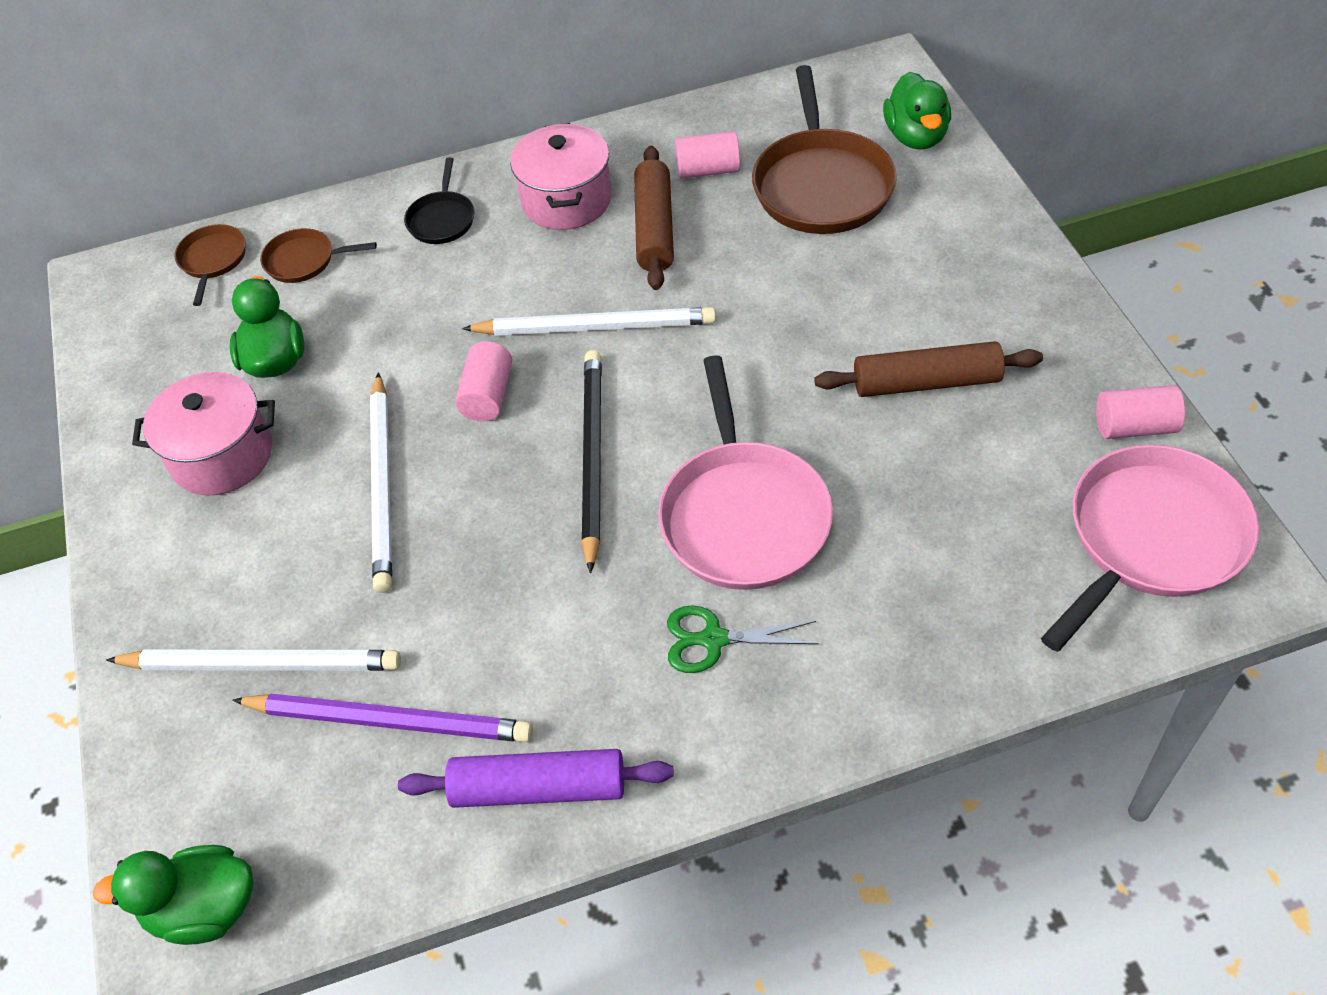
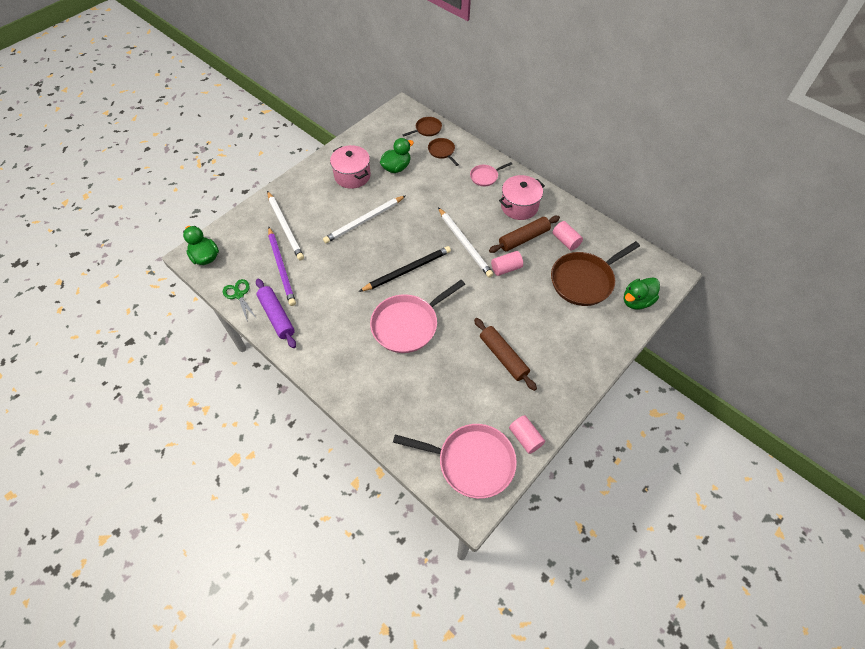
camera: 55 degrees right, 5 degrees up
black pan [404,157,475,244] -> pink pan [470,162,512,186]
pink cylinder [455,341,512,422] -> pink cylinder moved to [491,251,523,276]
green scissors [667,605,818,673] -> green scissors moved to [223,279,257,322]

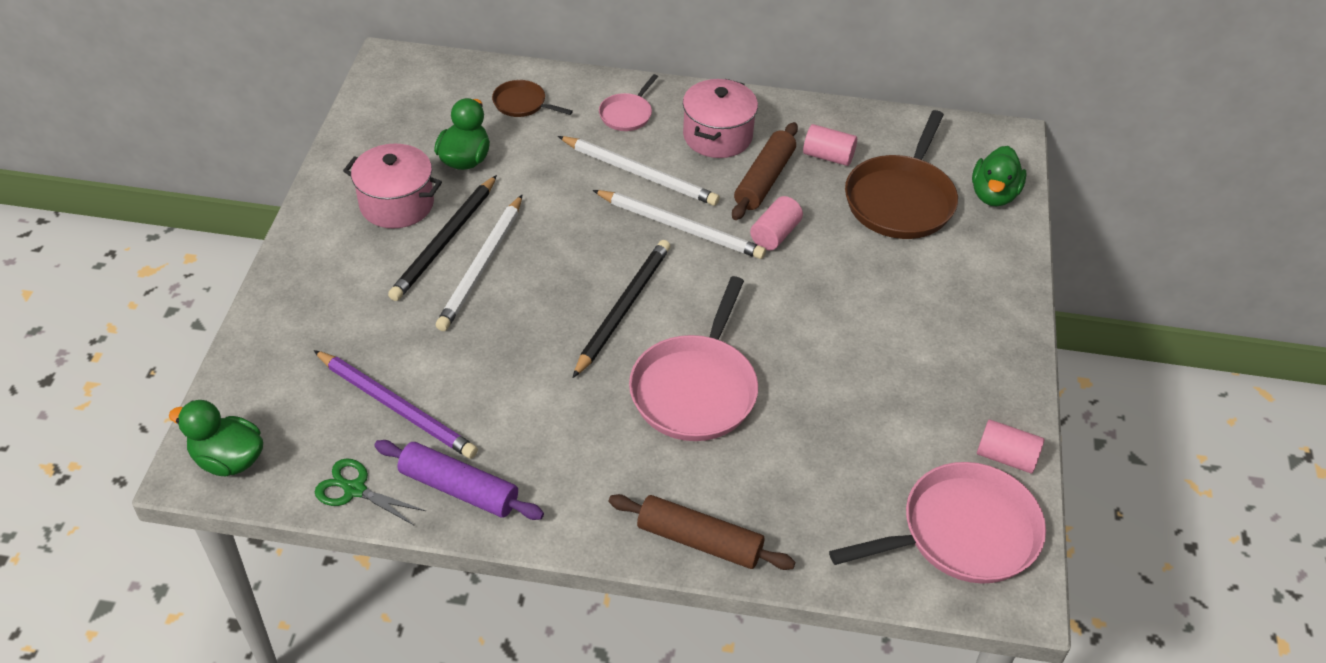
camera: 35 degrees left, 10 degrees down
white pencil [267,191,304,260] -> white pencil moved to [558,136,720,206]
brown pan [402,117,442,137] -> none
brown rolling pin [474,318,537,391] -> brown rolling pin moved to [609,494,795,570]
none -> black pencil [388,175,497,301]

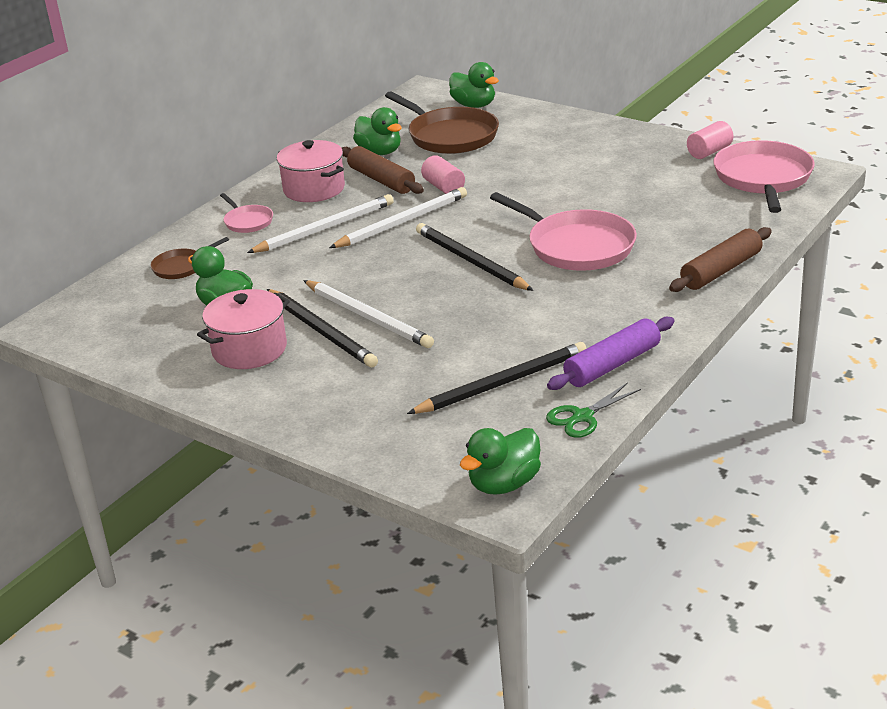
camera: 60 degrees left, 15 degrees down
purple pencil [313,350,478,459] -> black pencil [407,342,587,414]
pink cylinder [803,124,857,166] -> green duck [353,107,402,155]

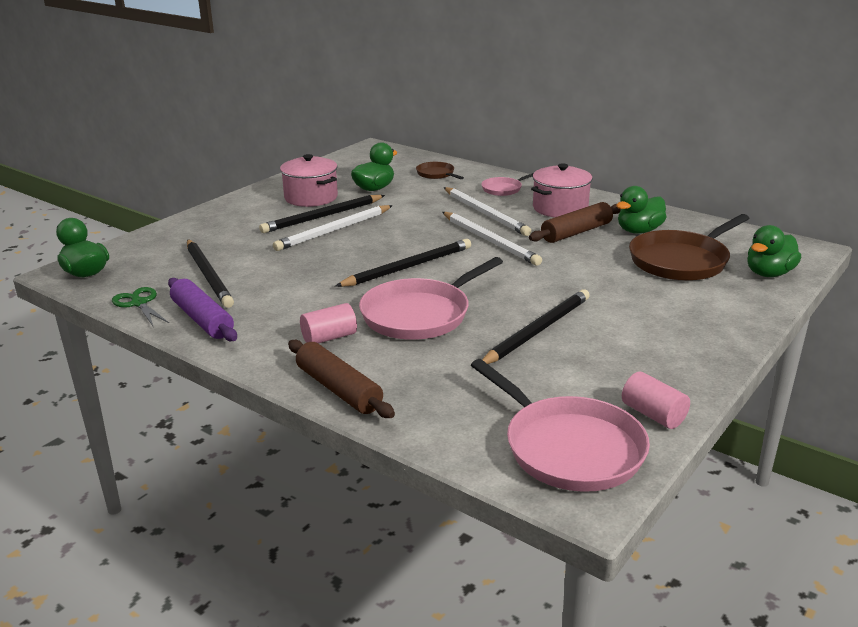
camera: 90 degrees right, 5 degrees down
pink cylinder [421,155,465,194] -> pink cylinder moved to [300,303,357,343]
pink pan [713,140,815,213] -> pink pan turned 45 degrees clockwise [471,359,650,492]
none -> black pencil [482,289,590,364]

